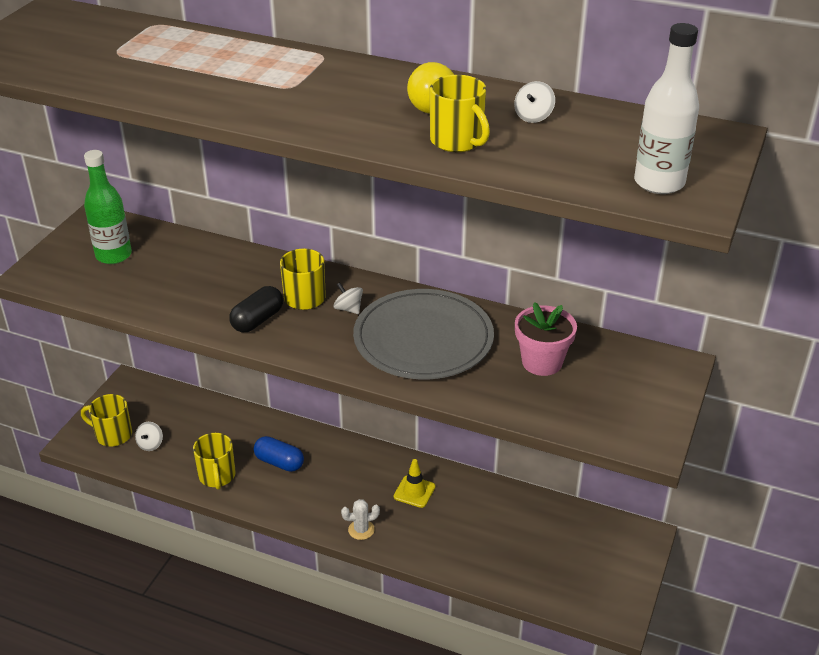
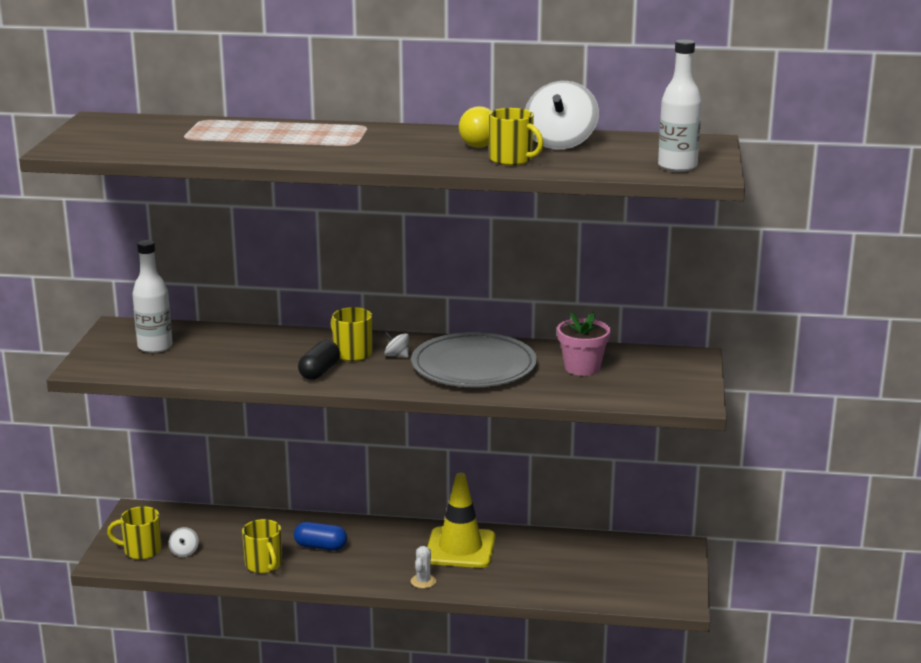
camera: 15 degrees left, 15 degrees down
green bottle [84,150,132,264] -> white bottle [132,240,173,353]
white cactus [341,499,380,540] -> white cactus turned 45 degrees counterclockwise [411,546,436,588]
yellow traffic cone [394,459,435,508] -> yellow traffic cone [428,473,495,568], size x1.95
white spinning top [514,81,555,123] -> white spinning top [525,81,599,150], size x2.21

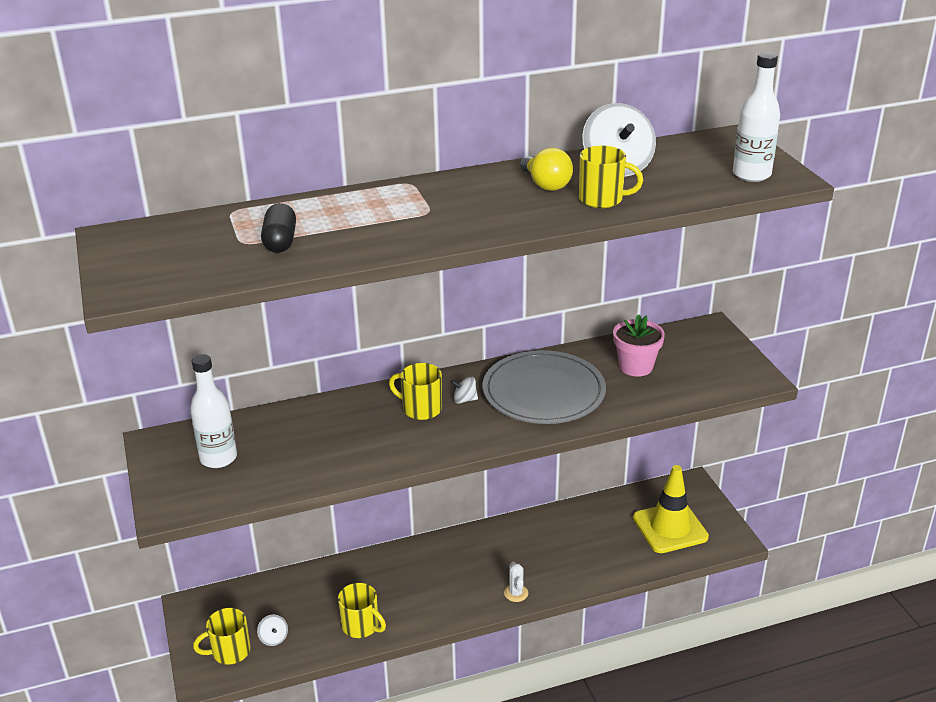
camera: 25 degrees left, 10 degrees up
blue capsule [294,522,347,551] -> none
black capsule [298,340,340,380] -> black capsule moved to [261,203,296,253]
yellow traffic cone [428,473,495,568] -> yellow traffic cone moved to [633,465,709,553]

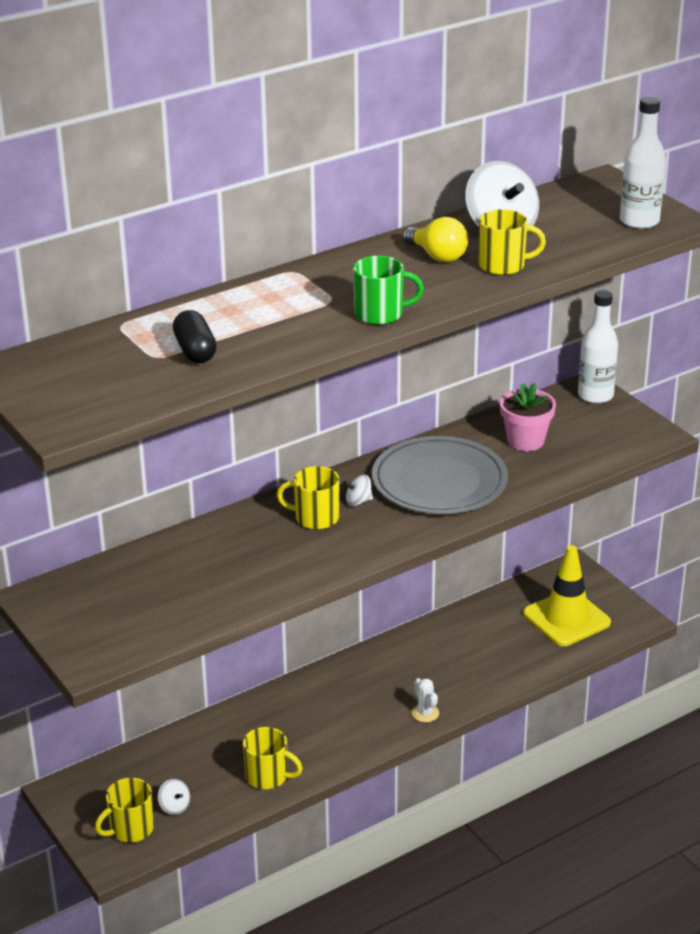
camera: 15 degrees left, 0 degrees up
white bottle [190,354,237,468] -> white bottle moved to [578,290,618,404]
none -> green mug [353,256,424,325]

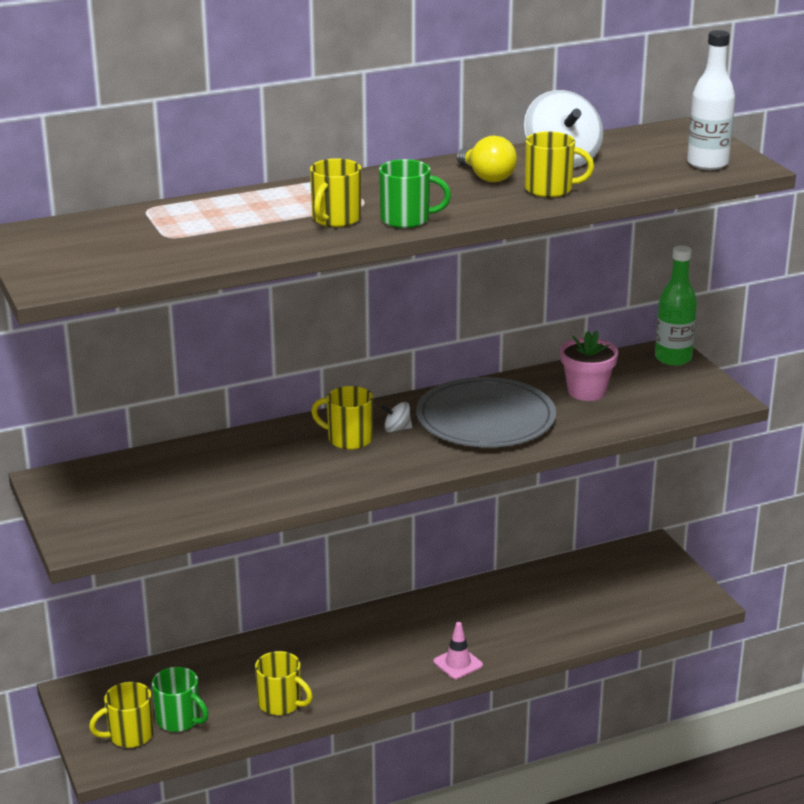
camera: 10 degrees right, 5 degrees down
white spinning top [158,779,190,815] -> green mug [152,667,209,732]
black capsule [173,310,217,363] -> none
white cactus [412,678,439,722] -> pink traffic cone [433,622,483,679]
yellow traffic cone [523,545,611,646] -> none
white bottle [578,290,618,404] -> green bottle [655,245,697,366]
none -> yellow mug [310,158,362,227]

